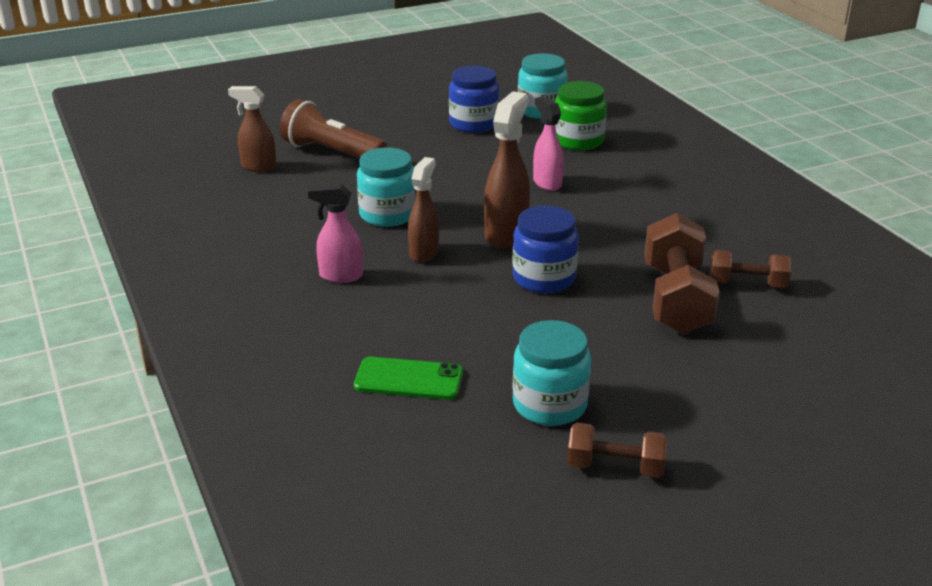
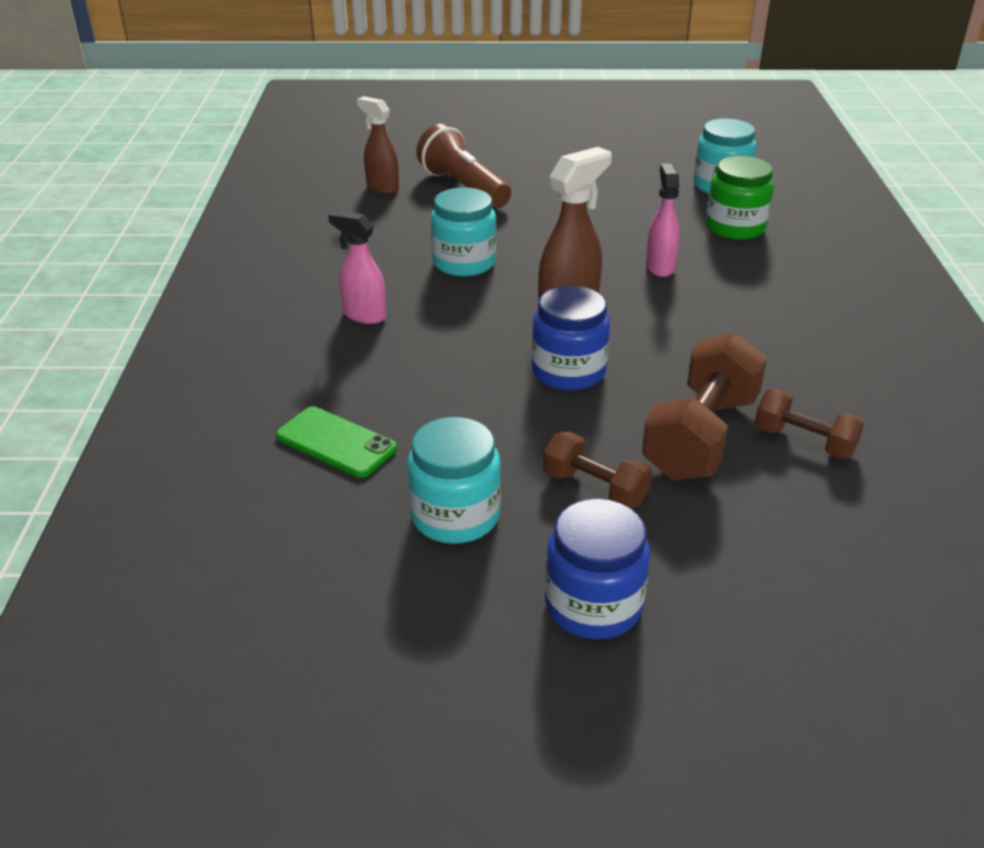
camera: 25 degrees right, 5 degrees up
brown spray bottle [408,157,439,263] -> none
blue jar [449,66,499,133] -> blue jar moved to [545,498,650,639]
brown dumbbell [567,423,667,478] -> brown dumbbell moved to [543,432,652,508]

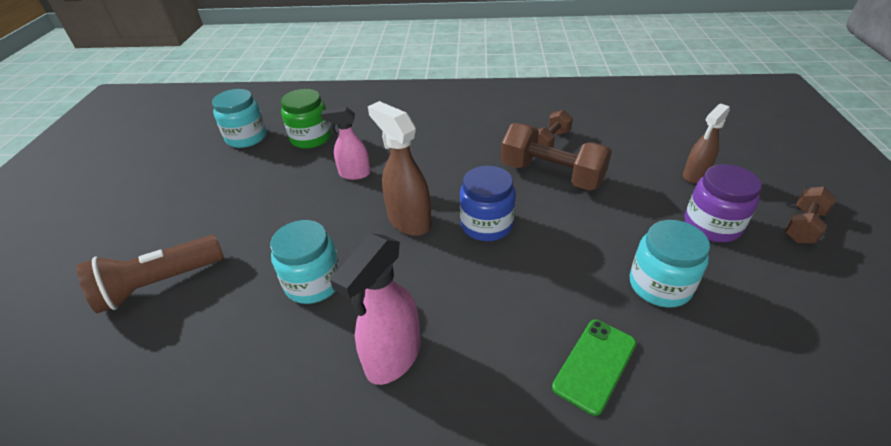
camera: 85 degrees left, 5 degrees up
pink spray bottle [328,211,386,324] -> pink spray bottle [330,233,421,385], size x1.50
brown spray bottle [357,96,399,194] -> brown spray bottle moved to [683,104,730,183]
brown dumbbell [543,432,652,508] -> brown dumbbell moved to [785,187,836,243]
blue jar [545,498,650,639] -> purple jar [685,164,762,242]

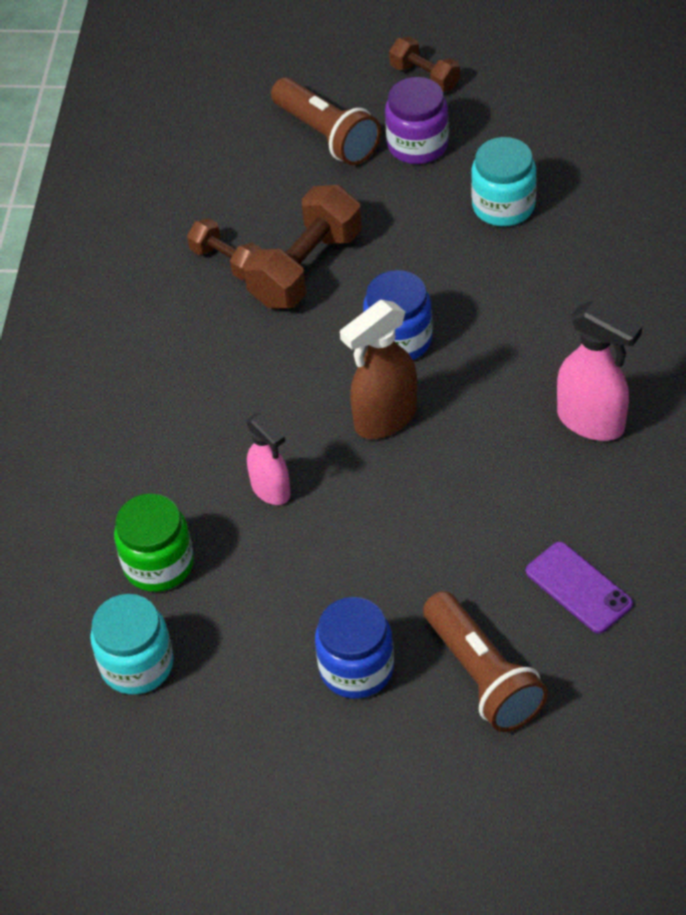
camera: 85 degrees left, 10 degrees up
turquoise jar [270,220,340,304] -> none
pink spray bottle [321,107,371,180] -> pink spray bottle turned 45 degrees counterclockwise [246,413,291,505]
green phone [552,320,636,416] -> none
brown spray bottle [683,104,730,183] -> brown flashlight [271,78,381,165]
none -> blue jar [315,597,394,698]
none -> purple phone [526,542,633,634]

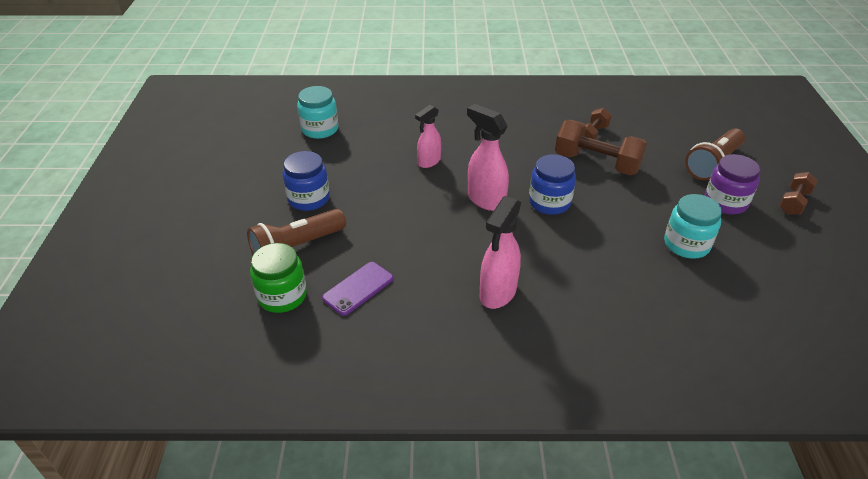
camera: 80 degrees right, 10 degrees down
green jar [114,494,194,592] -> green jar moved to [250,243,307,313]
brown spray bottle [340,300,417,439] -> pink spray bottle [467,104,509,211]

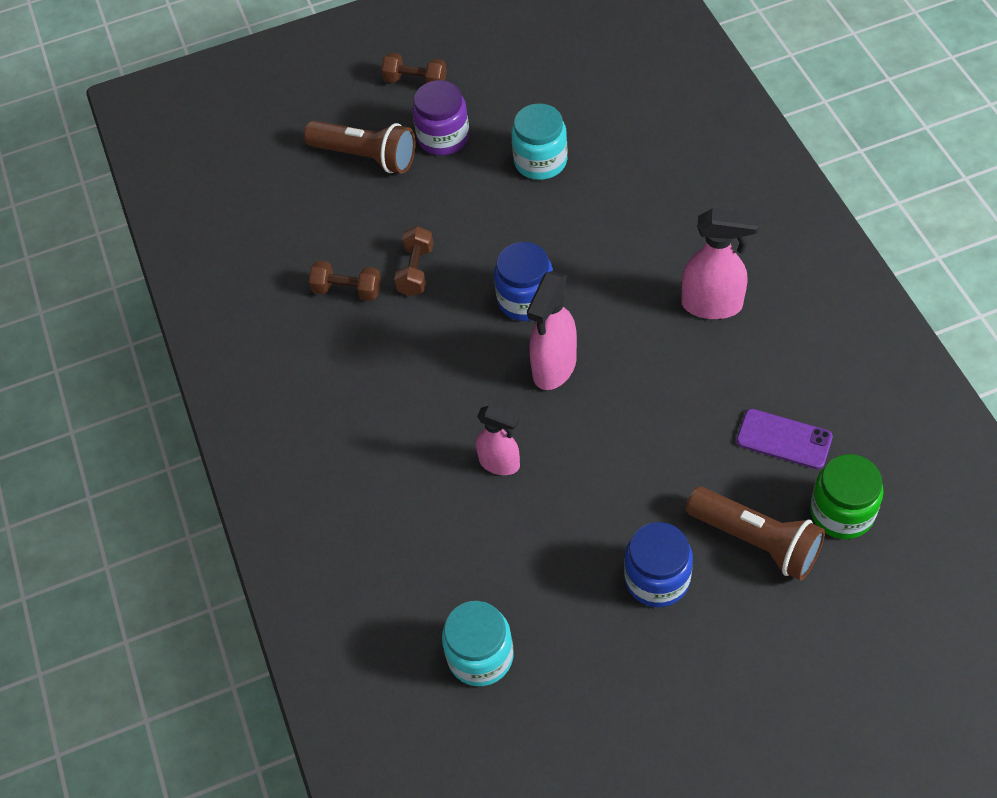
camera: 105 degrees left, 15 degrees up
brown dumbbell [555,120,647,175] -> brown dumbbell [394,226,433,296], size x0.57

